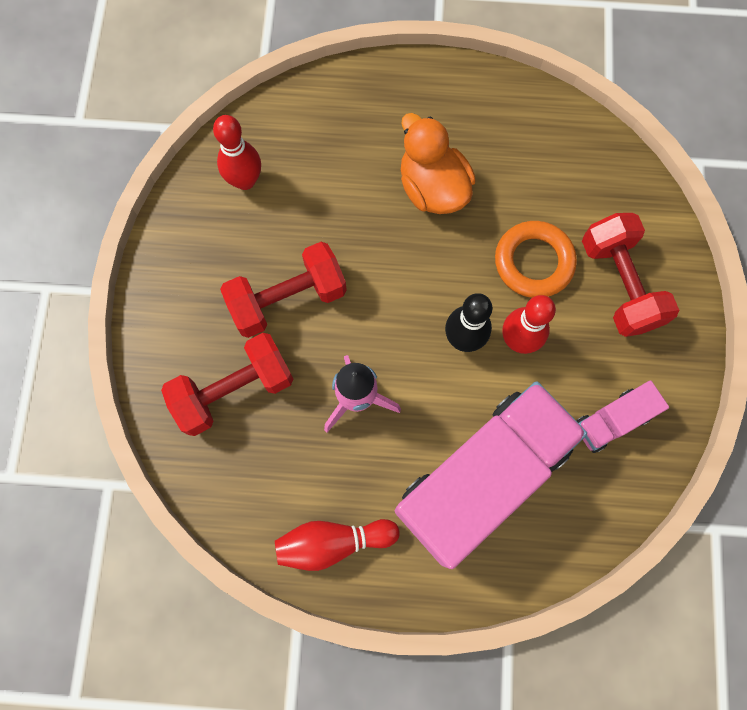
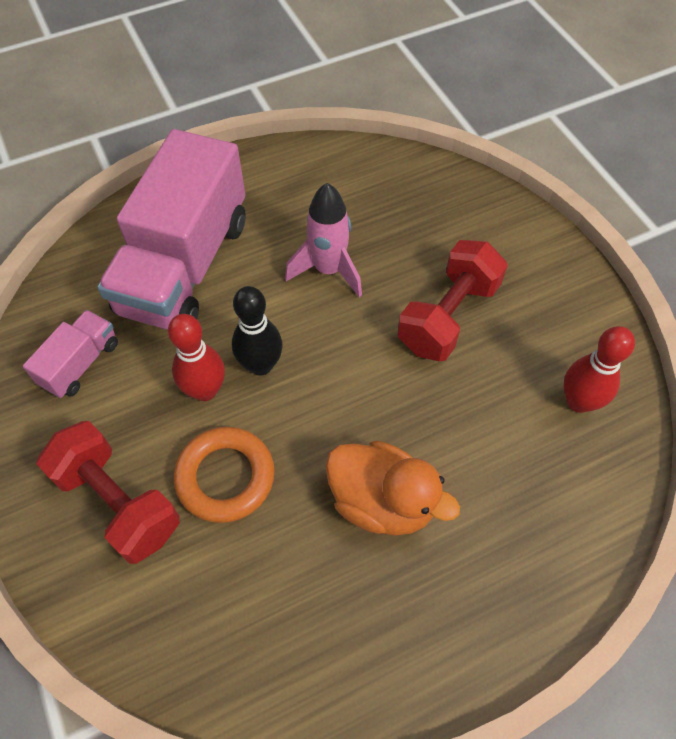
camera: 150 degrees right, 15 degrees down
red dumbbell [161,333,293,436] -> none
red bowling pin [275,519,400,571] -> none

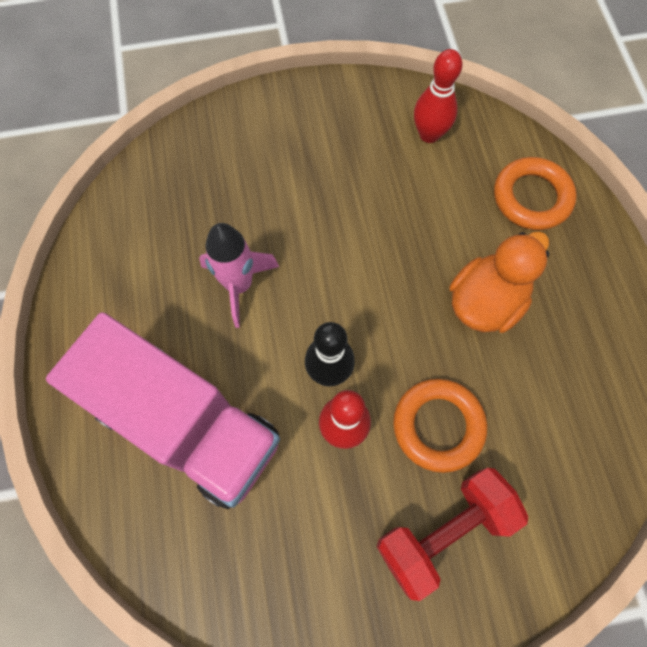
camera: 75 degrees left, 10 degrees up
pink truck [23,310,118,398] -> none
red dumbbell [398,240,508,361] -> none
none -> orange ring [494,157,577,230]

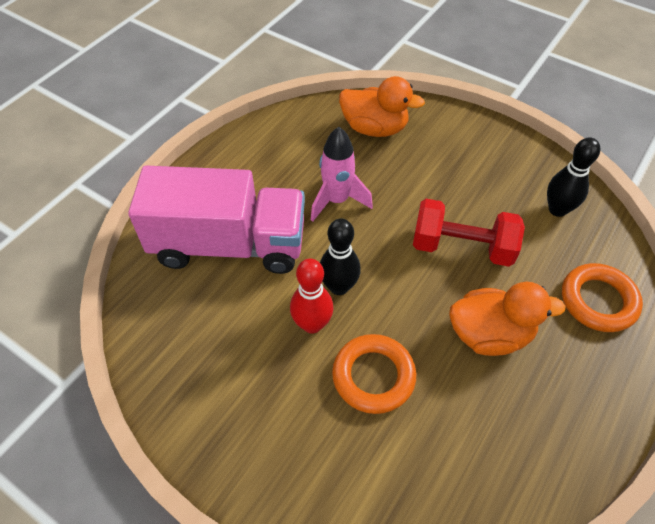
camera: 45 degrees right, 15 degrees down
pink truck [46,312,280,509] -> pink truck turned 75 degrees counterclockwise [128,166,305,274]
red dumbbell [377,468,528,601] -> red dumbbell moved to [413,199,525,267]
red bowling pin [414,49,462,143] -> black bowling pin [547,137,600,217]
none -> orange duck [339,76,425,137]

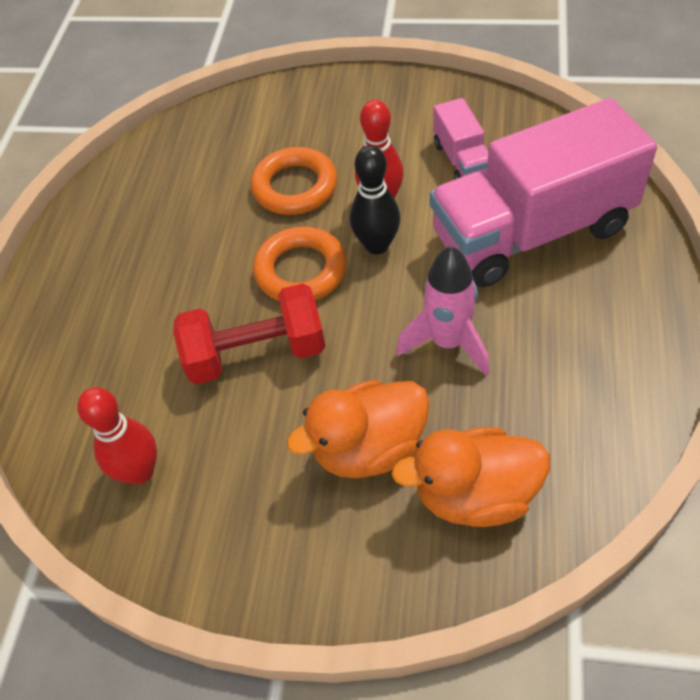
camera: 160 degrees right, 0 degrees up
orange duck [449,282,566,356] -> orange duck moved to [287,380,430,479]
black bowling pin [547,137,600,217] -> red bowling pin [77,387,157,484]
orange ring [562,263,643,332] -> orange ring moved to [253,226,347,301]
none -> pink truck [433,98,488,179]

